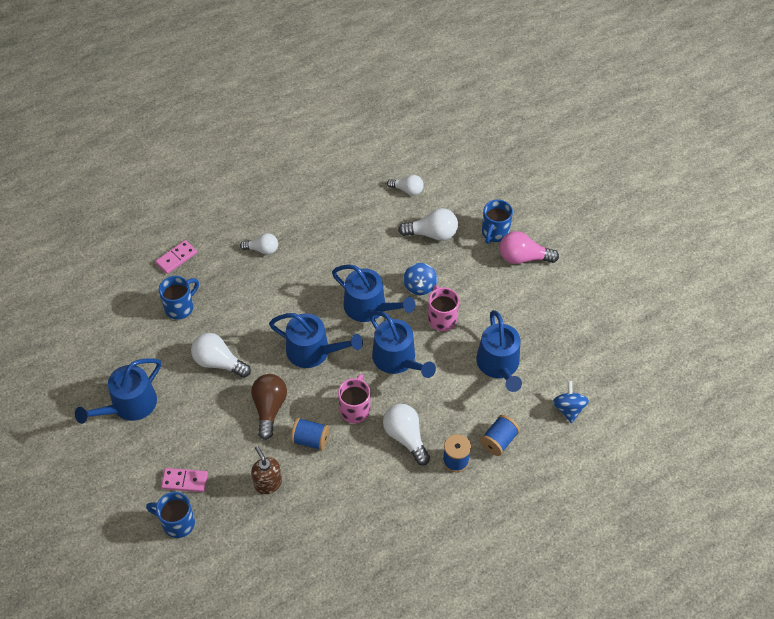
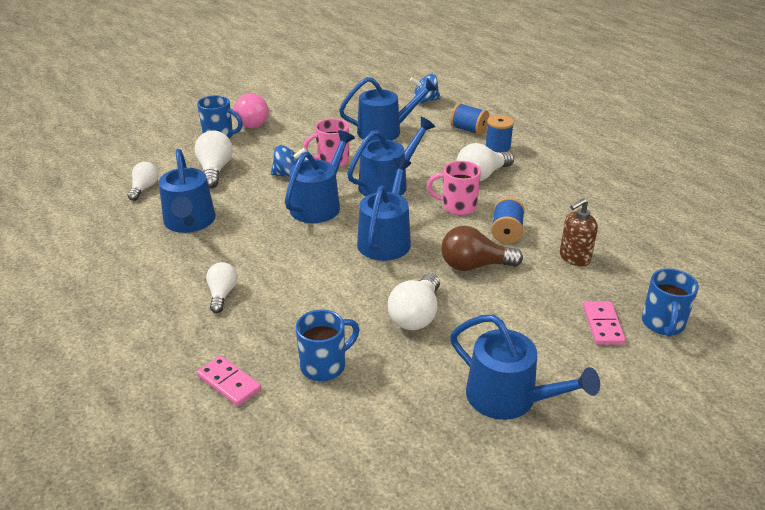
camera: 95 degrees left, 20 degrees down
blue mug [159,276,199,319] -> blue mug turned 105 degrees clockwise [296,309,360,381]
none -> blue watering can [159,149,216,233]

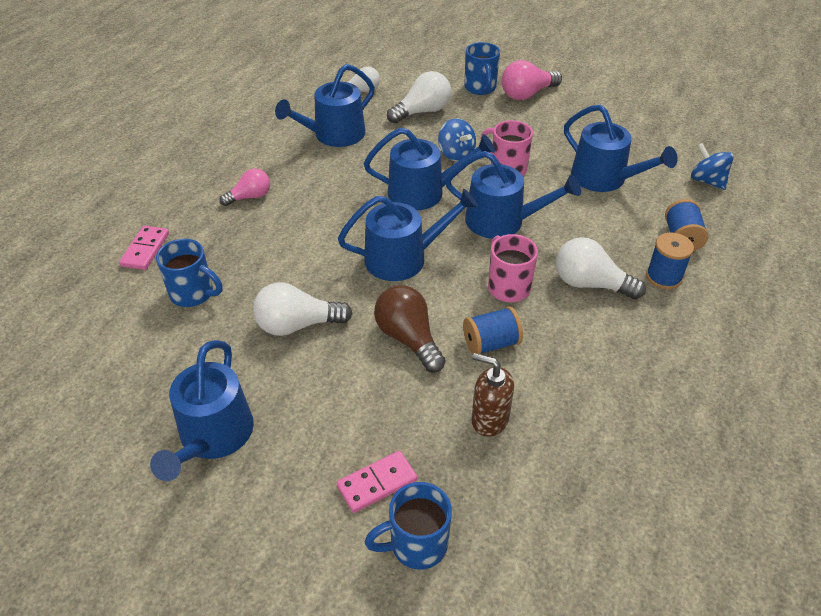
camera: 60 degrees right, 10 degrees up
white light bulb [206,262,238,313] -> pink light bulb [220,169,270,206]

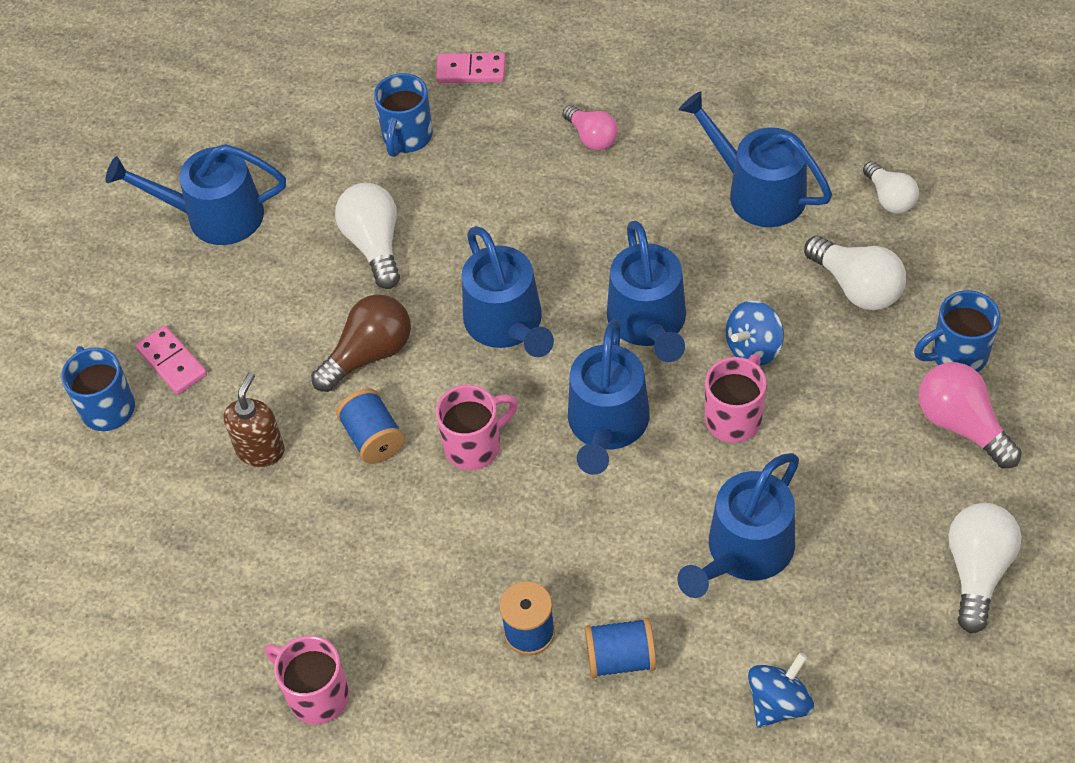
camera: 85 degrees right, 10 degrees up
white light bulb [556,237,646,300] -> white light bulb moved to [949,503,1022,634]
none -> pink mug [265,636,349,724]

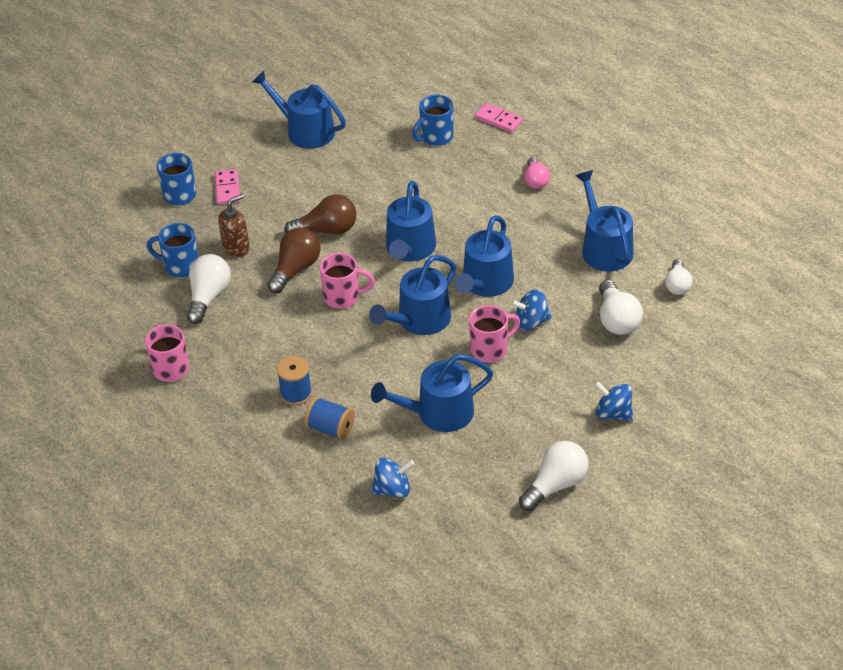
camera: 30 degrees right, 10 degrees down
white light bulb [335,183,400,289] -> white light bulb moved to [187,254,231,324]
blue spool [336,389,405,464] -> brown light bulb [267,228,321,293]
blue mug [914,290,1001,372] -> blue mug moved to [147,223,199,277]
pink light bulb [918,362,1022,468] -> blue spinning top [594,381,633,421]

